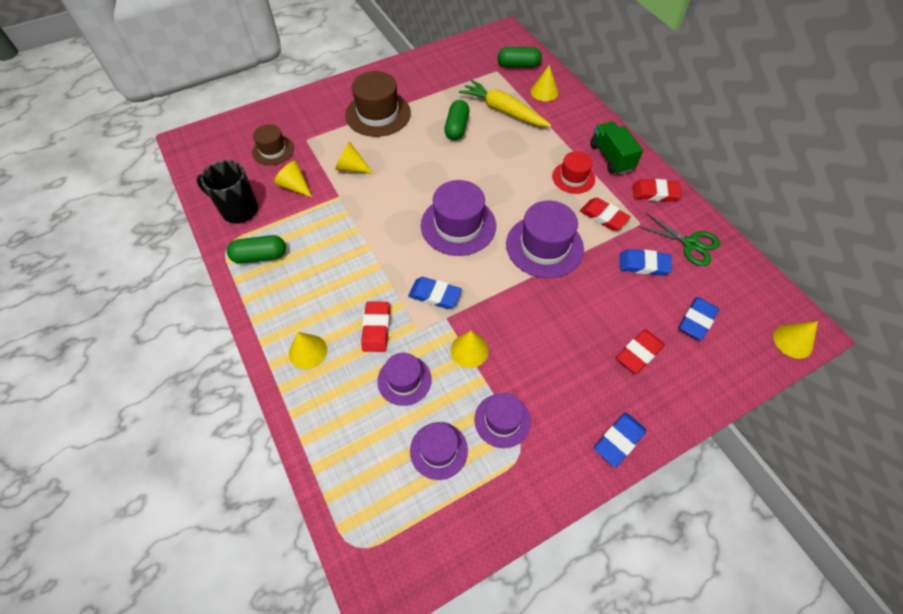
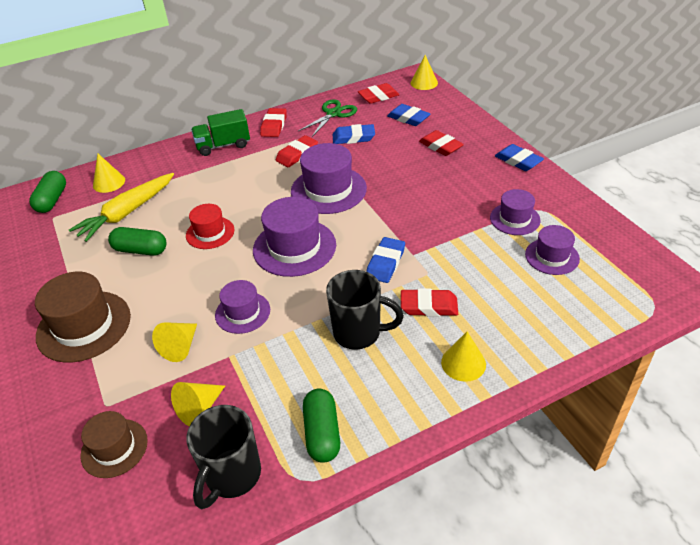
camera: 85 degrees left, 15 degrees down
purple hat [377,353,431,406] -> purple hat moved to [215,280,270,334]
yellow cone [451,331,489,368] -> none
red hat [552,151,595,194] -> red hat moved to [186,204,234,249]
blue eraser [620,249,672,276] -> blue eraser turned 75 degrees clockwise [332,124,375,144]
none -> black mug [326,270,404,350]
none -> red eraser [358,83,399,104]

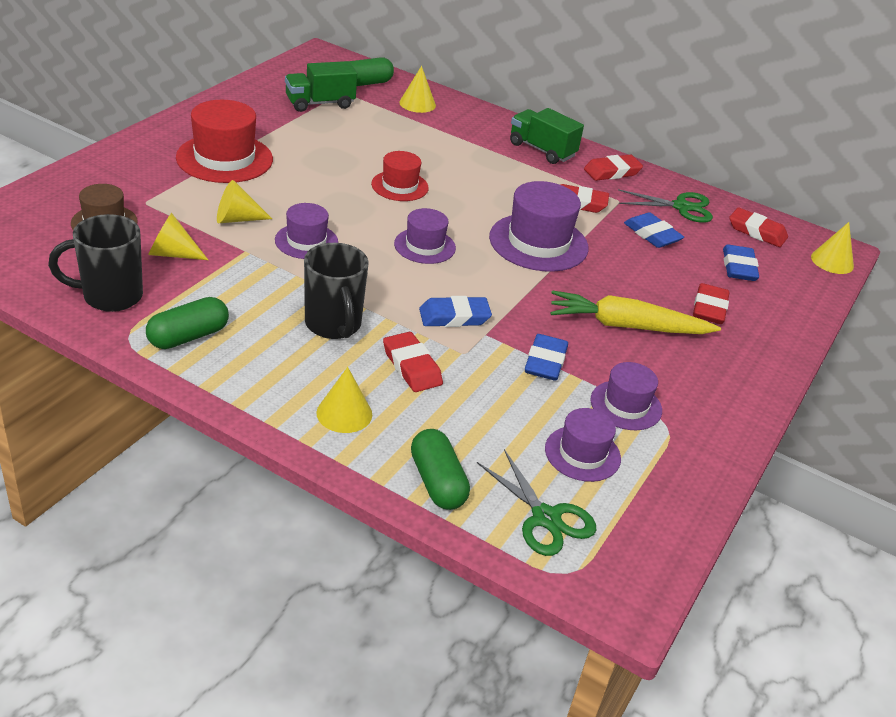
camera: 50 degrees right, 5 degrees down
brown hat [35,272,131,362] -> red hat [176,100,273,183]
yellow carrot [69,173,174,242] -> yellow carrot moved to [550,290,721,334]
green capsule [108,227,166,256] -> green capsule moved to [411,429,470,510]
purple hat [253,197,336,277] -> purple hat [394,208,456,264], size x0.60
blue eraser [495,144,544,171] -> blue eraser moved to [525,334,568,381]
none -> green truck [285,61,357,112]
none -> green scissors [477,449,596,556]

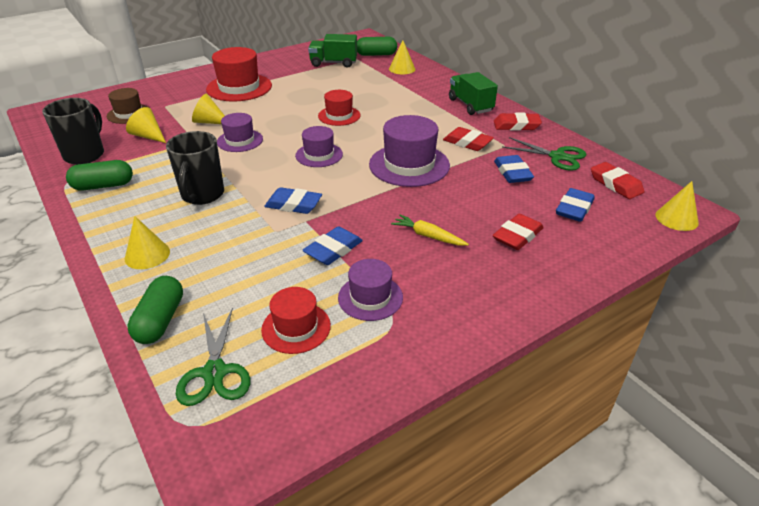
camera: 30 degrees right, 0 degrees up
black mug [48,214,143,312] -> black mug turned 90 degrees clockwise [42,98,104,165]
red eraser [383,332,443,392] -> none
purple hat [545,408,621,482] -> red hat [261,287,331,354]
yellow carrot [550,290,721,334] -> yellow carrot [391,214,469,246], size x0.55

